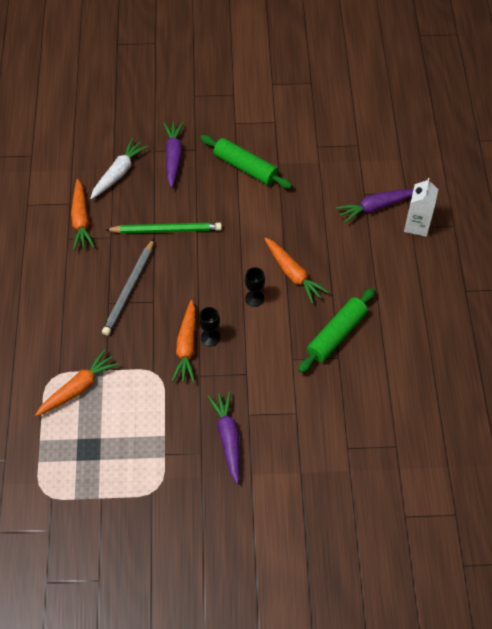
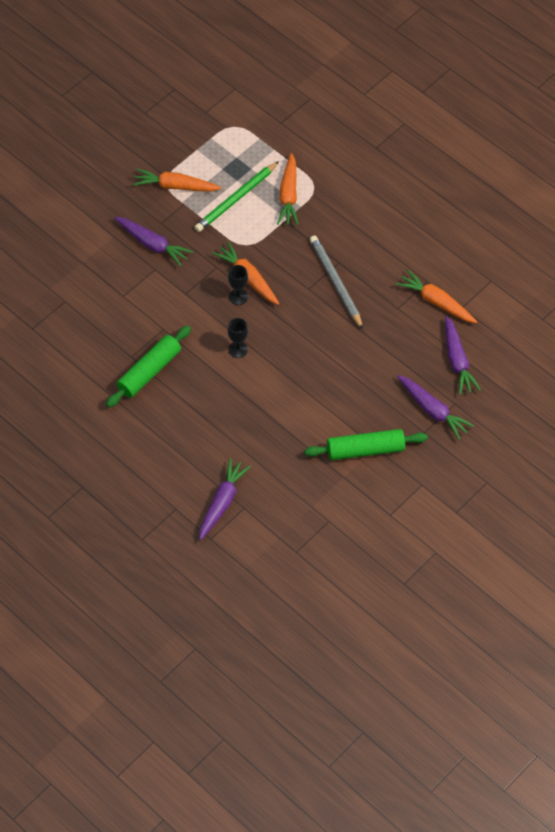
camera: 135 degrees right, 0 degrees up
white carrot [90,138,148,199] -> purple carrot [445,316,481,395]
green pencil [105,222,222,234] -> green pencil moved to [195,161,279,232]
orange carrot [264,237,329,304] -> orange carrot moved to [133,168,222,191]
green rolling pin [298,288,375,373] -> green rolling pin turned 45 degrees clockwise [106,326,191,407]
white carton [404,178,438,237] -> none

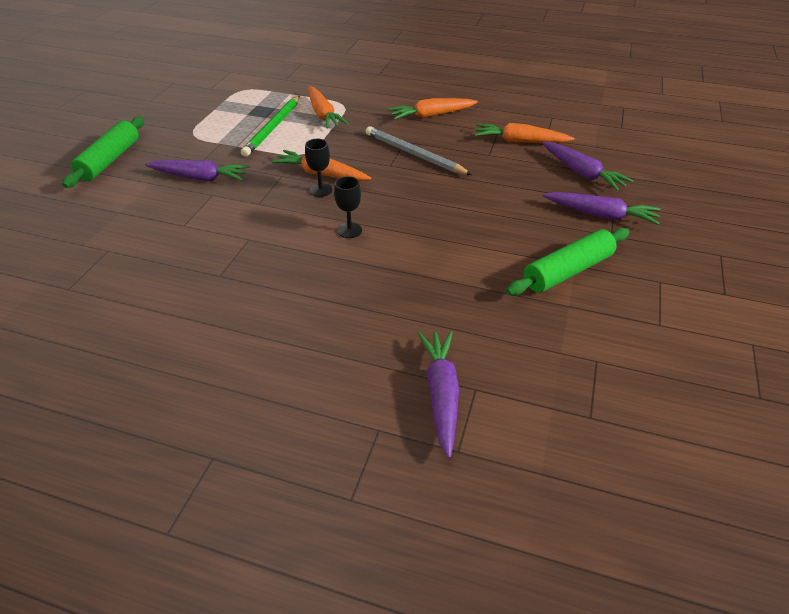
camera: 25 degrees left, 15 degrees down
green rolling pin [106,326,191,407] -> green rolling pin moved to [62,117,144,188]
orange carrot [133,168,222,191] -> orange carrot moved to [388,98,478,120]

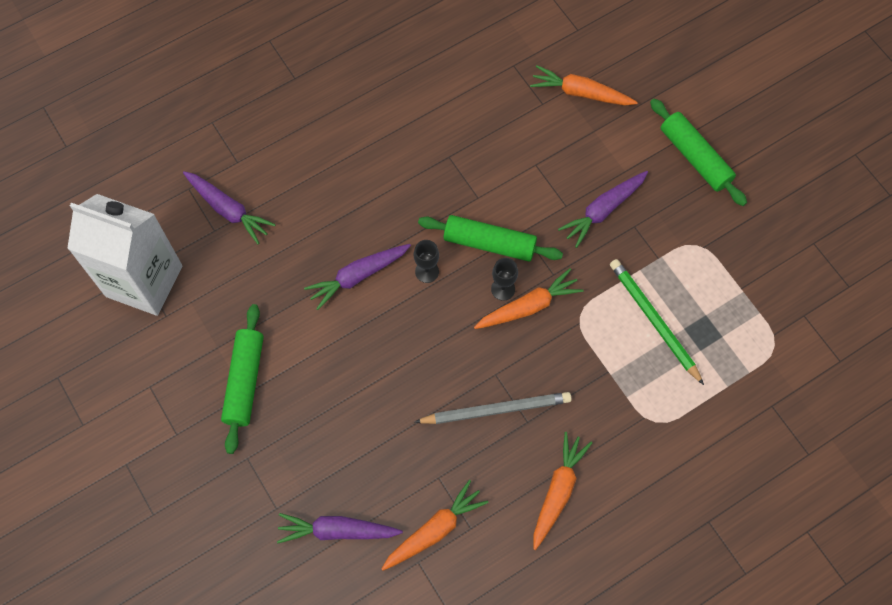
camera: 130 degrees right, 25 degrees up
orange carrot [308,86,348,129] -> orange carrot moved to [530,65,638,106]
purple carrot [543,192,660,225] -> purple carrot moved to [304,244,411,310]
none -> white carton [67,194,183,316]
none -> green rolling pin [418,215,563,261]

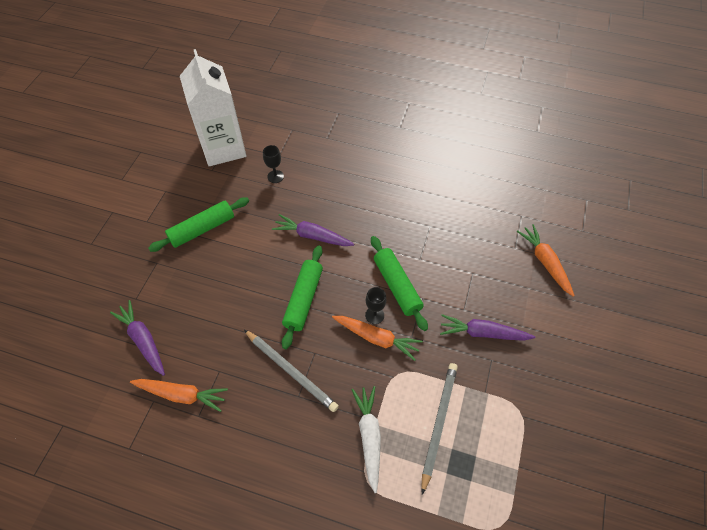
camera: 50 degrees right, 10 degrees down
purple carrot [183,171,276,244] -> none
black goblet [414,240,439,283] -> black goblet moved to [263,145,284,183]
orange carrot [533,432,592,550] -> none
green pencil [610,259,704,385] -> grey pencil [421,363,458,495]
green rolling pin [650,99,747,206] -> green rolling pin moved to [282,245,323,349]
none -> white carrot [351,386,381,493]

